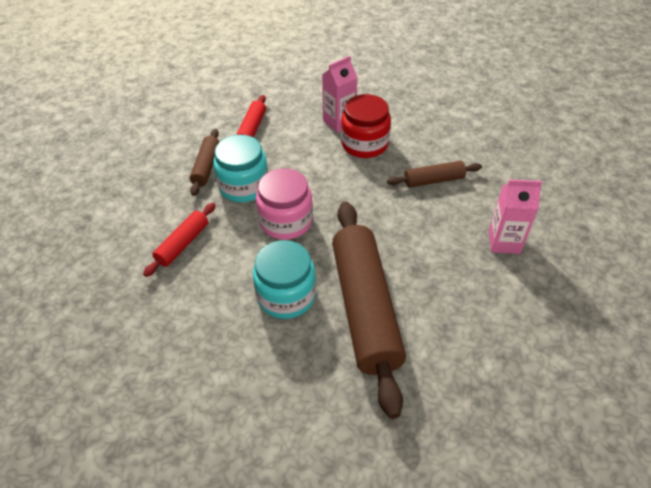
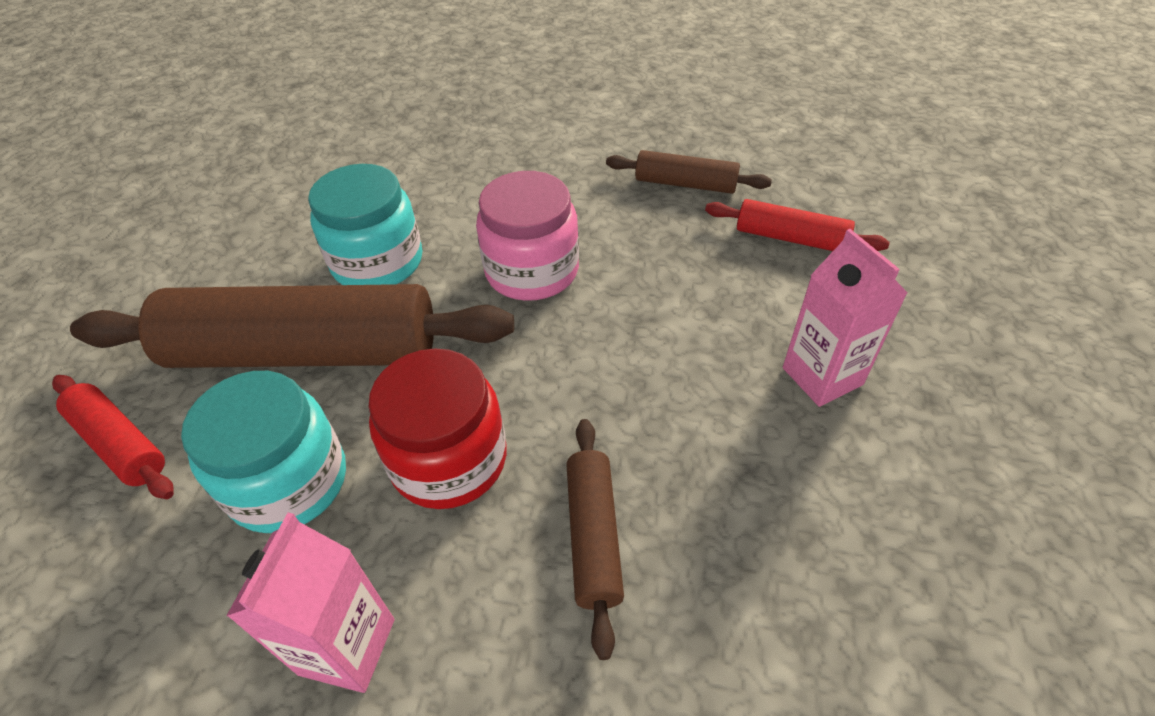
camera: 100 degrees right, 0 degrees up
red rolling pin [143,203,215,277] -> red rolling pin moved to [52,375,174,499]
turquoise jar [213,135,268,202] -> turquoise jar moved to [181,371,346,533]
red jar [341,94,391,158] -> red jar moved to [368,348,507,509]

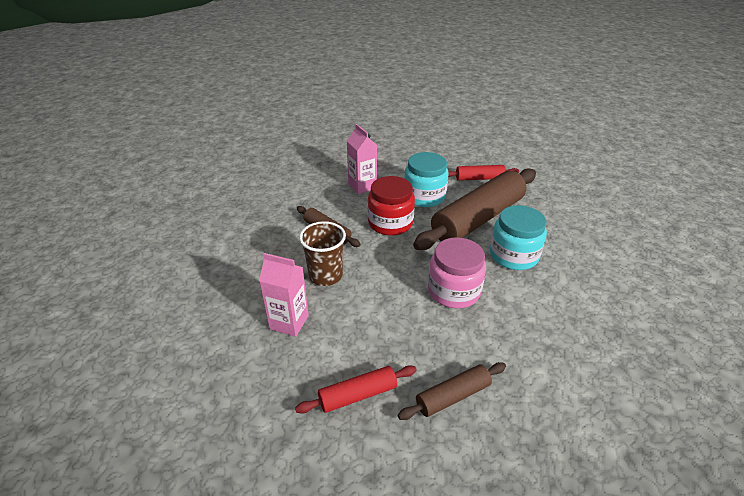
camera: 135 degrees right, 10 degrees down
none -> brown cup [299,221,346,286]

